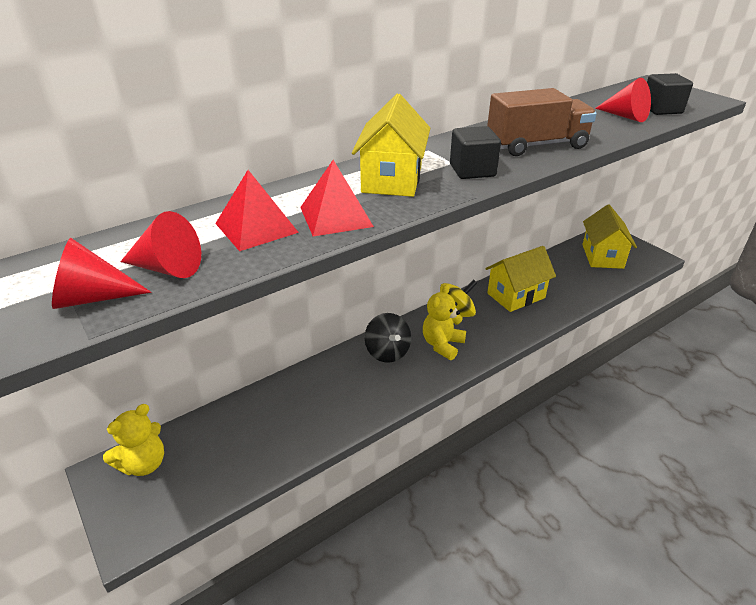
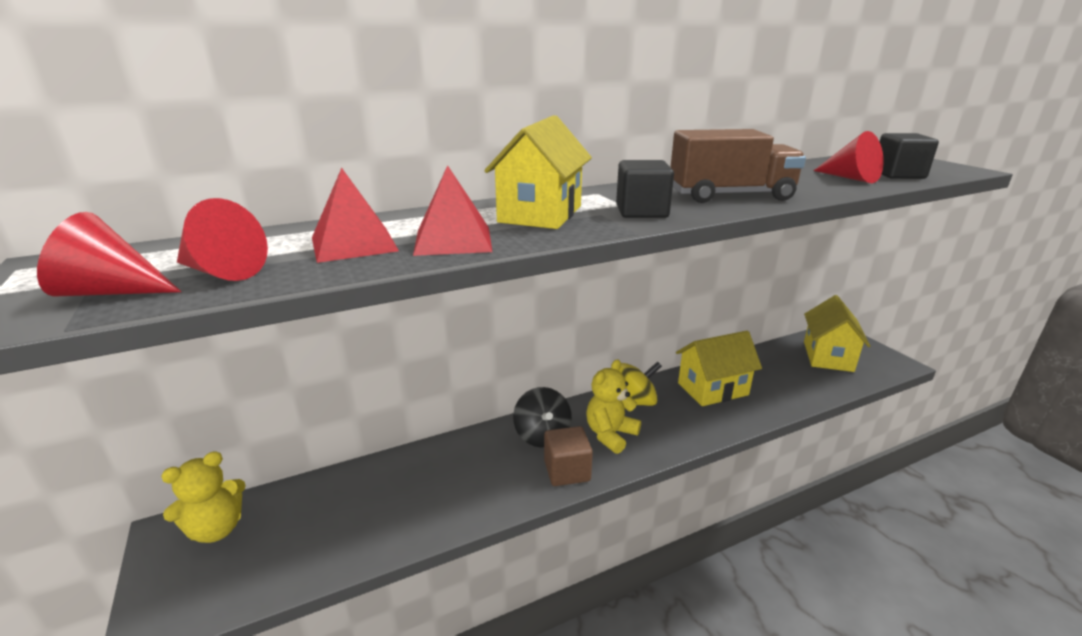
camera: 10 degrees right, 10 degrees down
none -> brown cube [544,426,593,486]

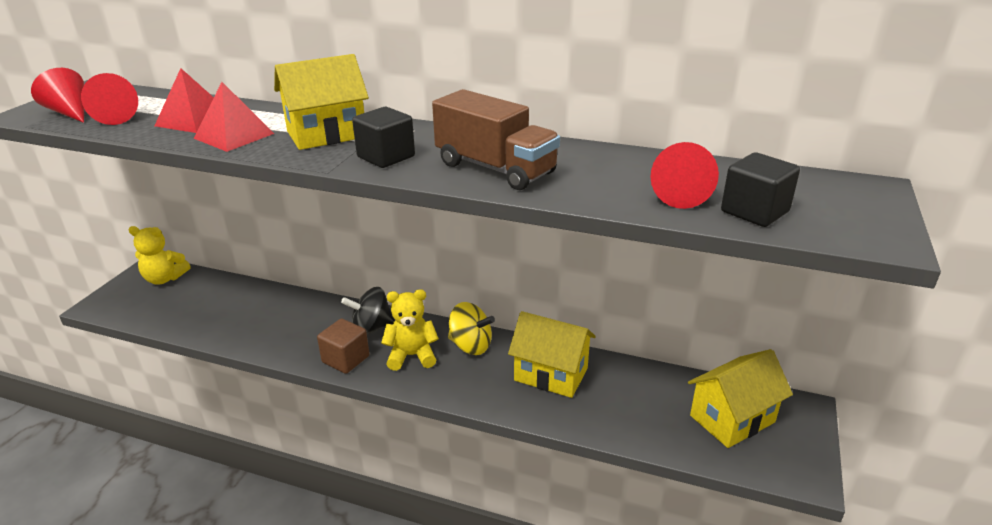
camera: 45 degrees right, 5 degrees up
black spinning top [513,387,572,447] -> black spinning top turned 45 degrees clockwise [341,287,395,335]

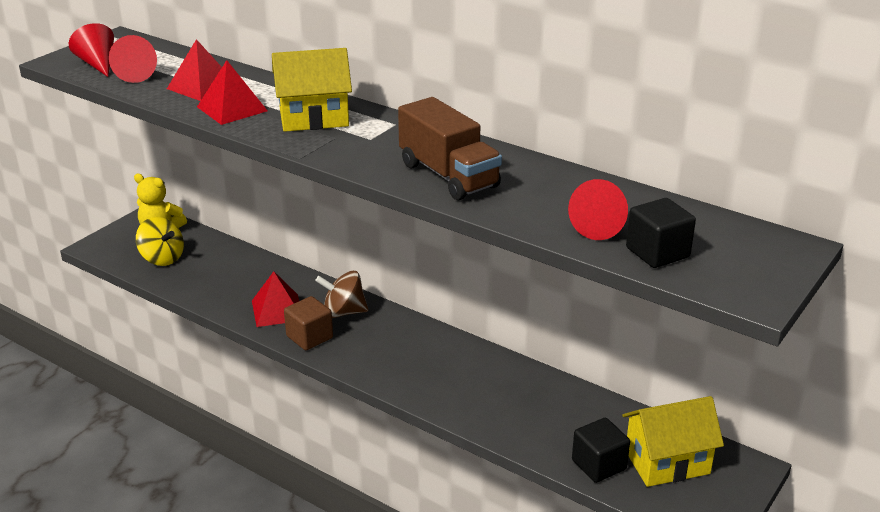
camera: 15 degrees right, 0 degrees up
black spinning top [341,287,395,335] -> brown spinning top [315,271,368,318]
black cube [352,107,415,168] -> black cube moved to [572,418,630,483]
yellow teddy bear [381,289,439,371] -> none
yellow spinning top [448,302,495,355] -> yellow spinning top moved to [136,217,184,266]
yellow house [508,311,596,398] -> none
none -> red pyramid [252,271,299,327]

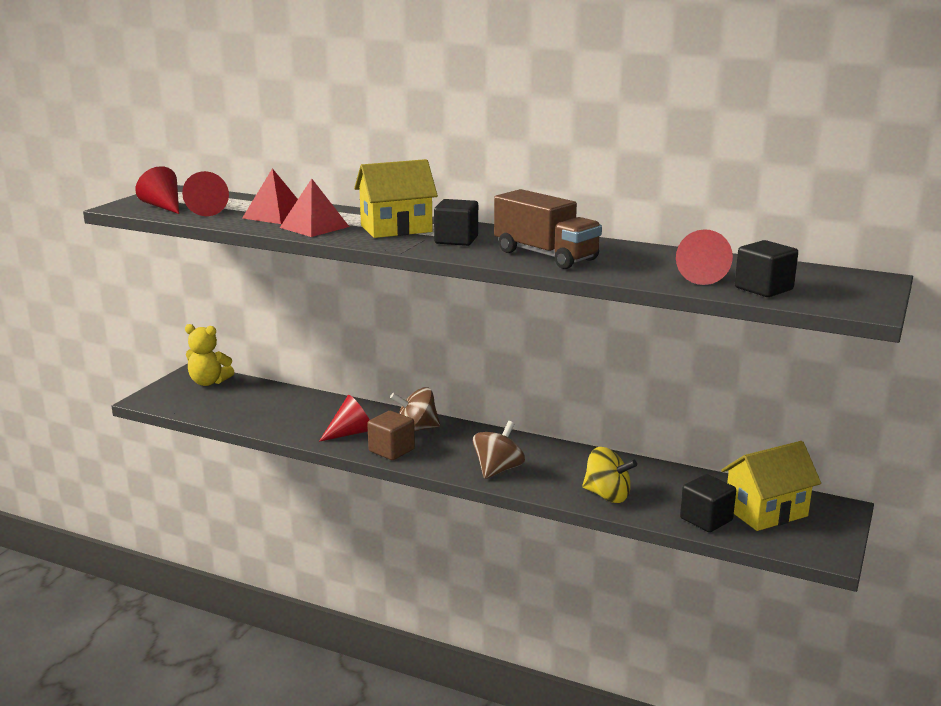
camera: 10 degrees left, 10 degrees down
yellow spinning top [136,217,184,266] -> yellow spinning top moved to [582,447,637,503]
red pyramid [252,271,299,327] -> red cone [319,395,370,442]
none -> black cube [434,199,478,246]
none -> brown spinning top [473,421,525,479]

